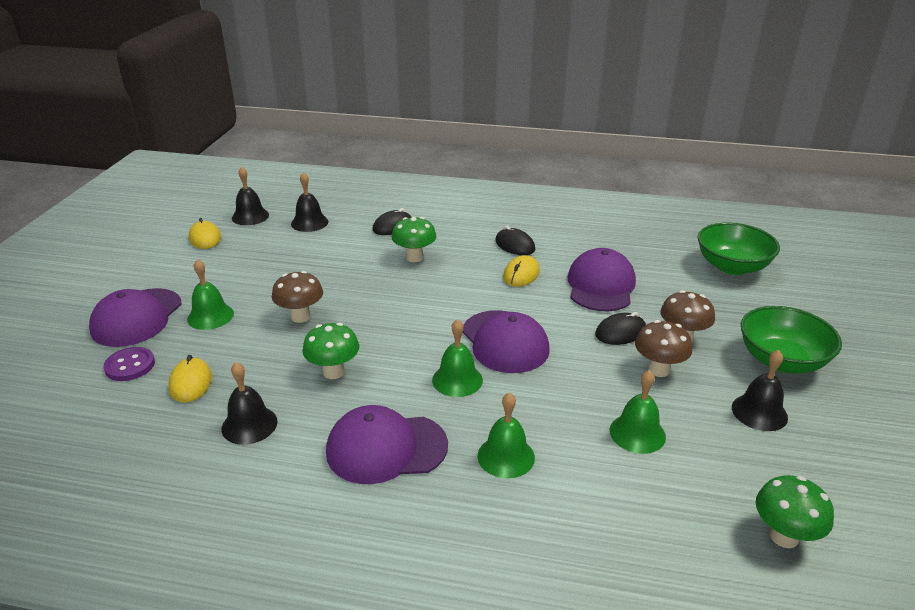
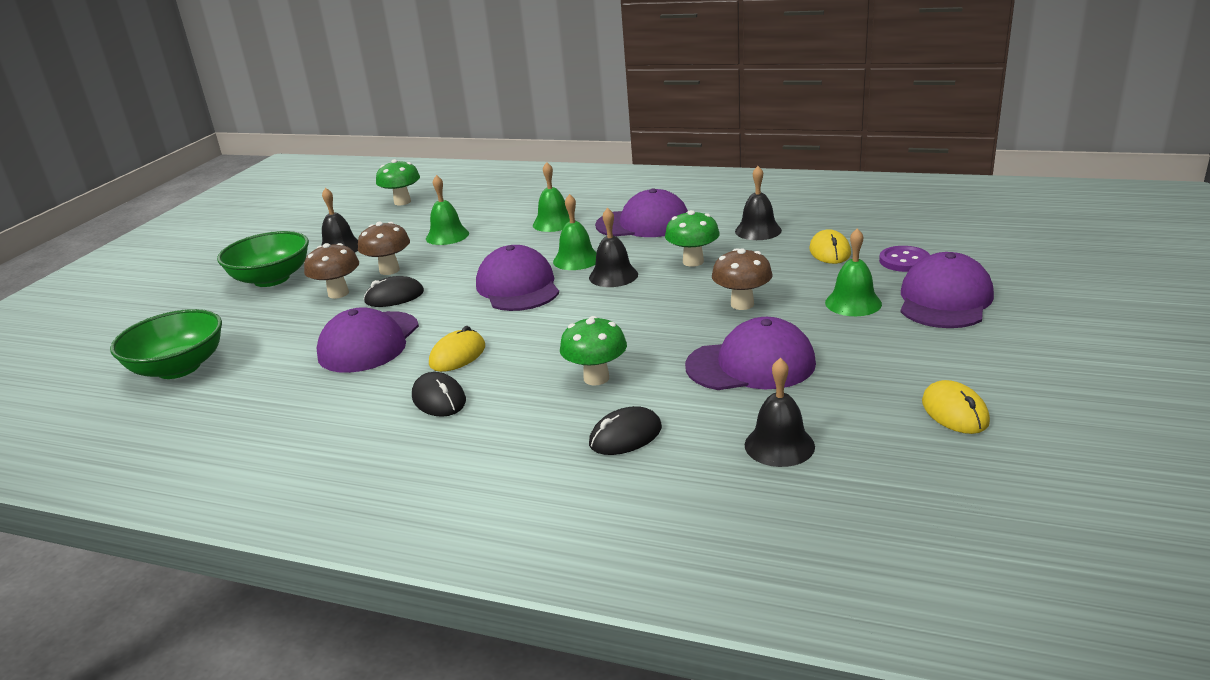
camera: 170 degrees left, 5 degrees down
black bell [232,167,269,225] -> black bell moved to [589,208,638,287]
none -> purple cap [685,317,816,390]

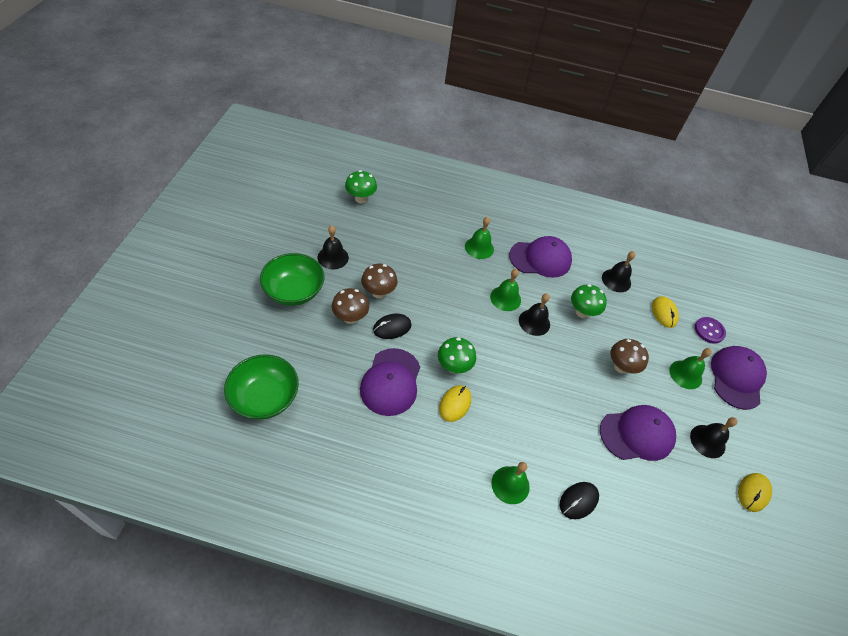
camera: 15 degrees left, 25 degrees up
black mouse [412,372,466,417] -> none
green bell [426,175,469,245] -> green bell moved to [491,462,530,504]
purple cap [476,245,559,311] -> none
green mushroom [560,316,627,386] -> green mushroom moved to [438,337,476,373]
black bell [745,358,815,467] -> black bell moved to [690,417,738,458]
yellow mouse [922,380,990,434] -> yellow mouse turned 60 degrees clockwise [738,473,772,512]

